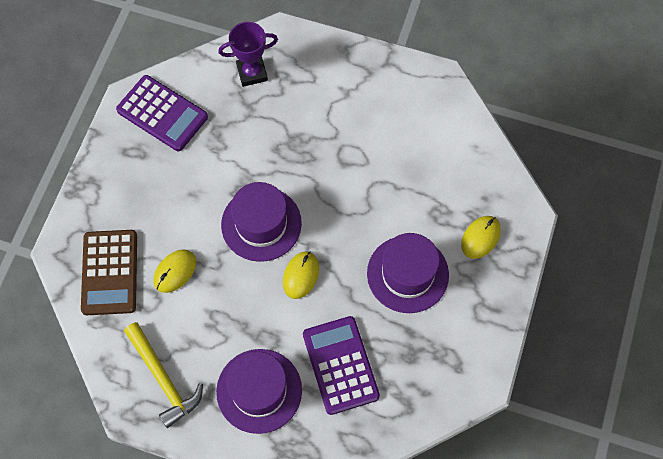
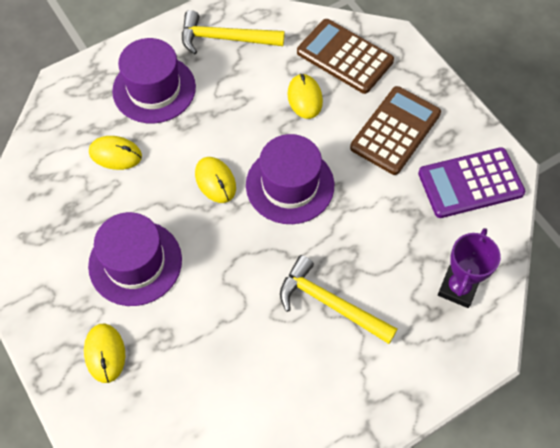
camera: 130 degrees right, 5 degrees down
purple calculator [303,316,380,415] -> yellow mouse [89,136,142,170]
none -> yellow hammer [280,255,398,344]
none -> brown calculator [350,86,441,175]

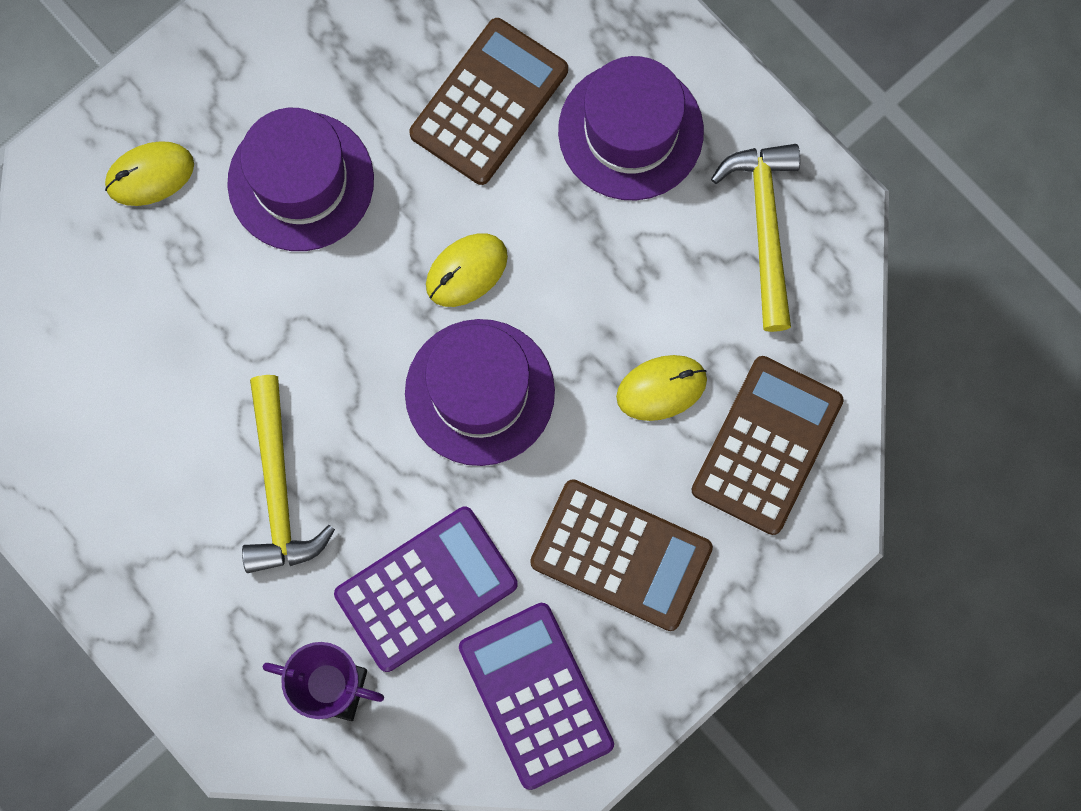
camera: 80 degrees right, 15 degrees up
yellow mouse [89,136,142,170] -> brown calculator [409,18,568,185]
yellow hammer [280,255,398,344] -> yellow hammer turned 150 degrees clockwise [242,375,335,573]
none -> purple calculator [334,507,518,672]

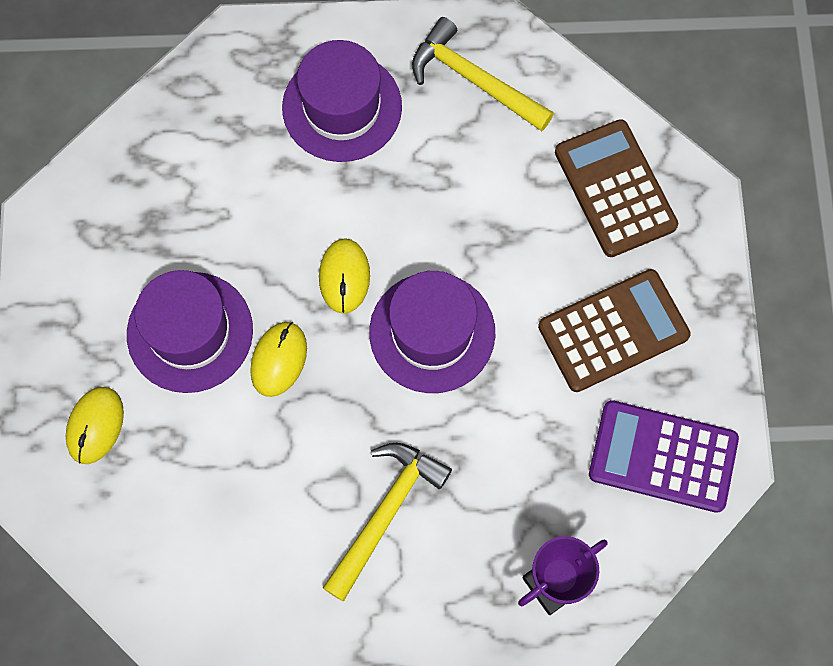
camera: 50 degrees left, 5 degrees down
yellow hammer [242,375,335,573] -> yellow hammer turned 90 degrees counterclockwise [323,443,452,602]
purple calculator [334,507,518,672] -> none
brown calculator [409,18,568,185] -> none
yellow mouse [616,355,707,421] -> yellow mouse moved to [250,322,307,397]

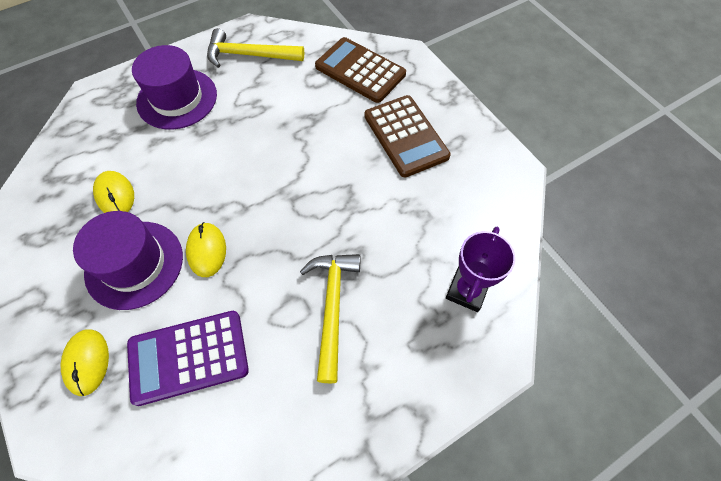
camera: 30 degrees left, 10 degrees down
yellow mouse [319,238,370,314] -> yellow mouse moved to [93,171,134,213]
purple hat [369,271,495,393] -> none
brown calculator [538,269,691,392] -> brown calculator turned 120 degrees clockwise [364,95,451,177]
purple calculator [589,400,739,513] -> purple calculator moved to [127,311,249,406]

